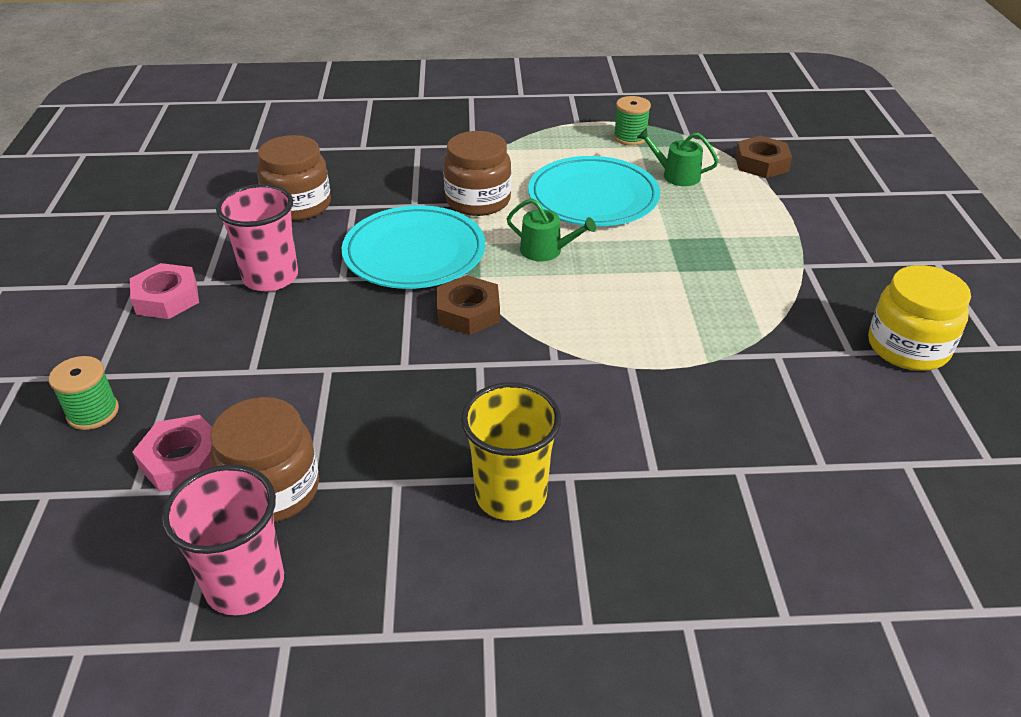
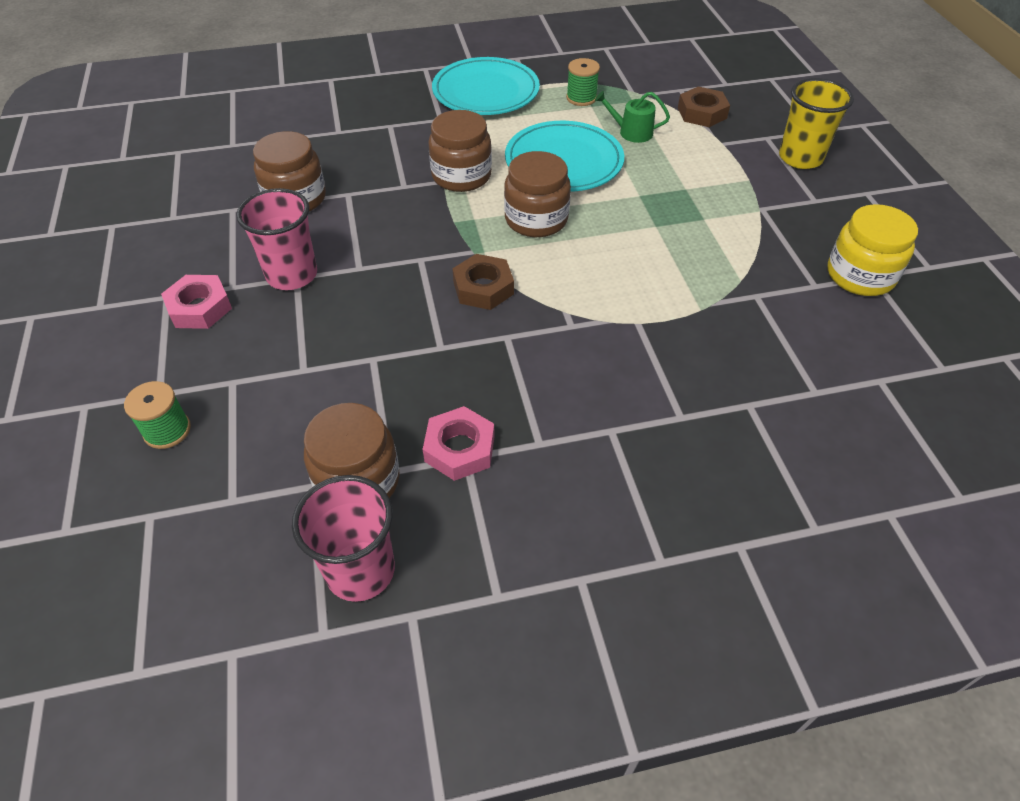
camera: 10 degrees left, 10 degrees up
pink nut [132,415,212,492] -> pink nut moved to [423,406,495,481]
turquoise plate [342,205,485,289] -> turquoise plate moved to [432,57,540,115]
yellow cup [461,382,561,521] -> yellow cup moved to [779,78,854,169]
green watering can [507,198,596,261] -> brown jar [504,151,571,237]

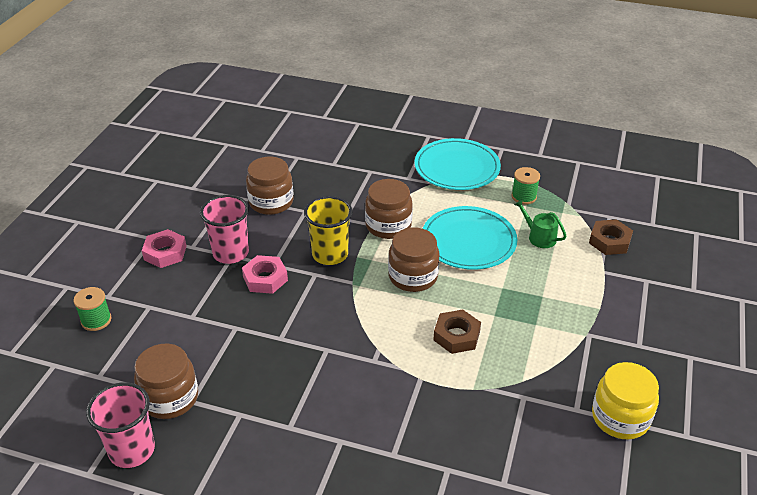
camera: 30 degrees right, 10 degrees down
pink nut [423,406,495,481] -> pink nut moved to [242,255,288,294]
brown nut [452,254,514,310] -> brown nut moved to [433,310,481,354]
yellow cup [779,78,854,169] -> yellow cup moved to [304,196,352,265]

